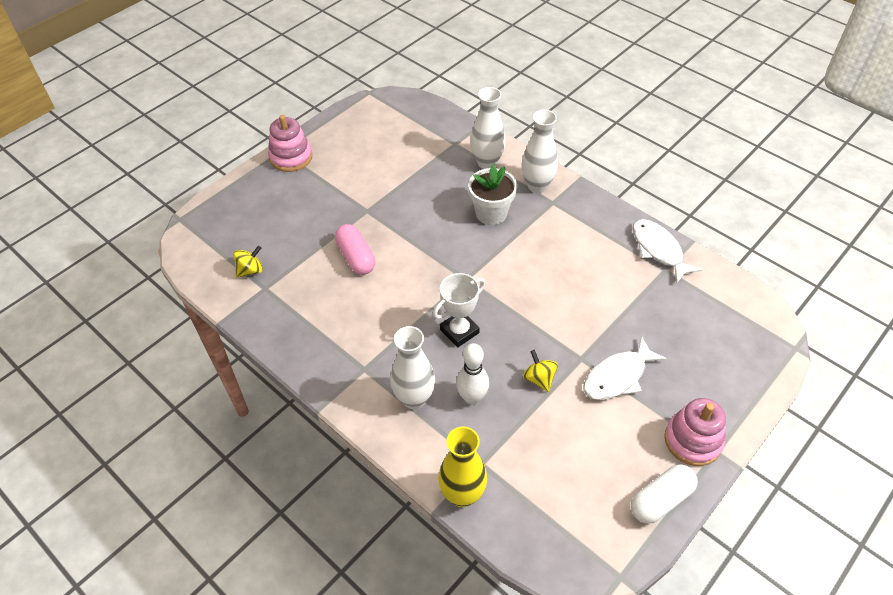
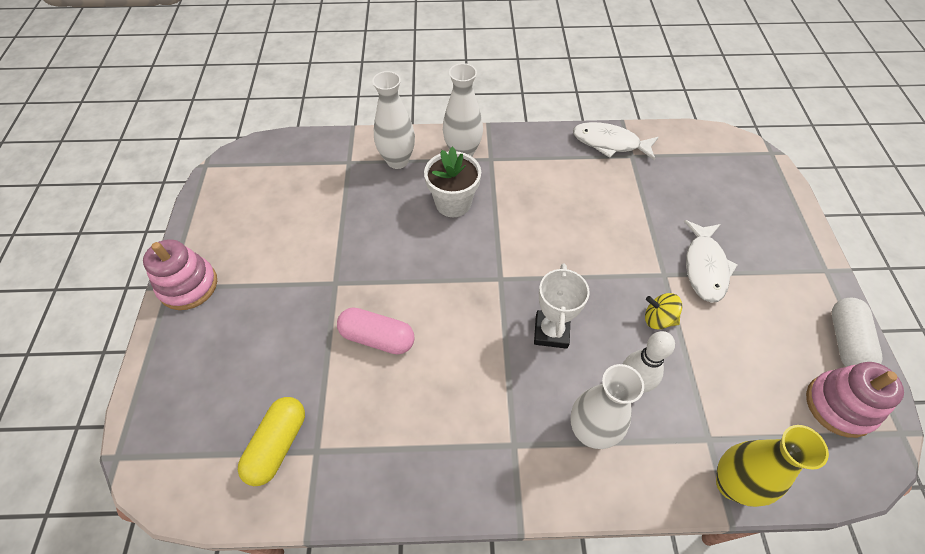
camera: 45 degrees left, 5 degrees up
yellow spinning top [234,246,263,278] -> yellow capsule [238,397,305,486]
pink stacking toy [664,398,726,466] -> pink stacking toy moved to [806,362,904,438]

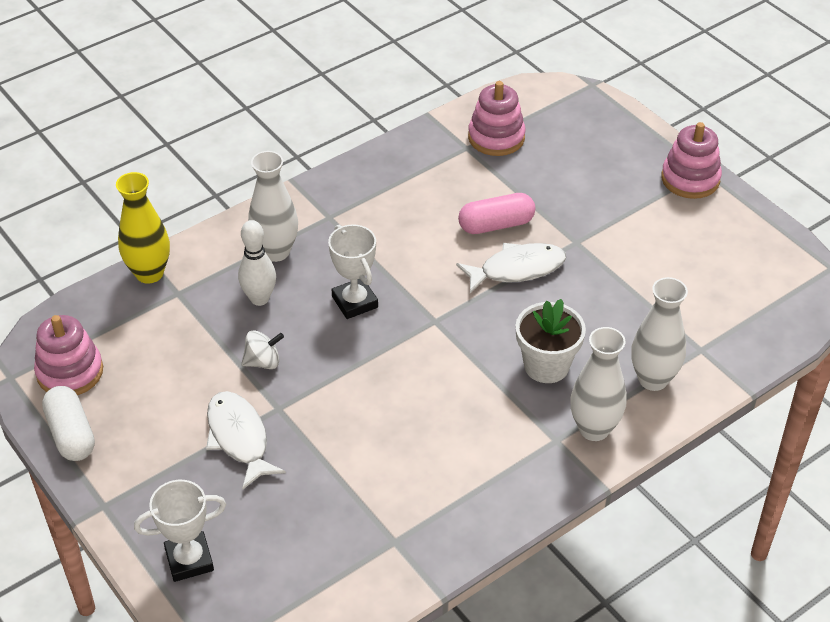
camera: 145 degrees right, 10 degrees down
yellow capsule [238,397,305,486] -> pink stacking toy [468,81,526,156]
white fish [573,122,659,160] -> white fish moved to [456,243,566,293]
yellow spinning top [645,293,682,329] -> white spinning top [241,330,284,369]
none -> white trophy [134,480,226,582]

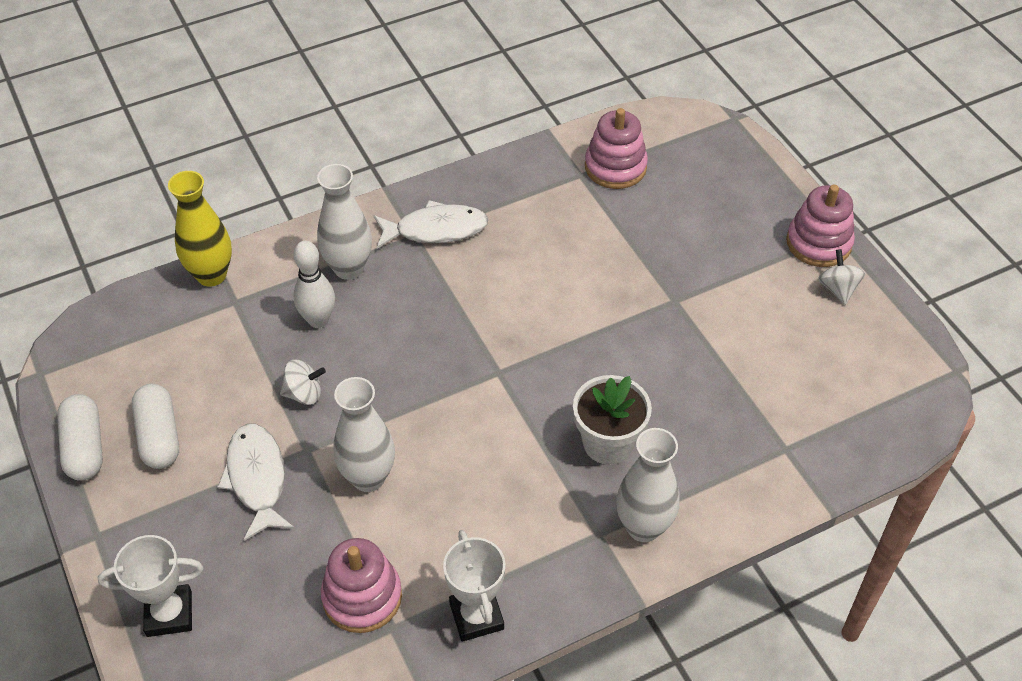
camera: 10 degrees right, 5 degrees up
pink stacking toy [34,315,103,395] -> pink stacking toy moved to [321,538,402,633]
white trophy [328,224,378,319] -> white trophy moved to [443,530,505,642]
white fish [456,243,566,293] -> white fish moved to [373,200,489,249]
pink capsule [458,193,535,234] -> none
white vase [631,277,688,391] -> white vase moved to [333,377,395,492]
none -> white capsule [132,384,179,469]
none -> white spinning top [818,249,865,305]

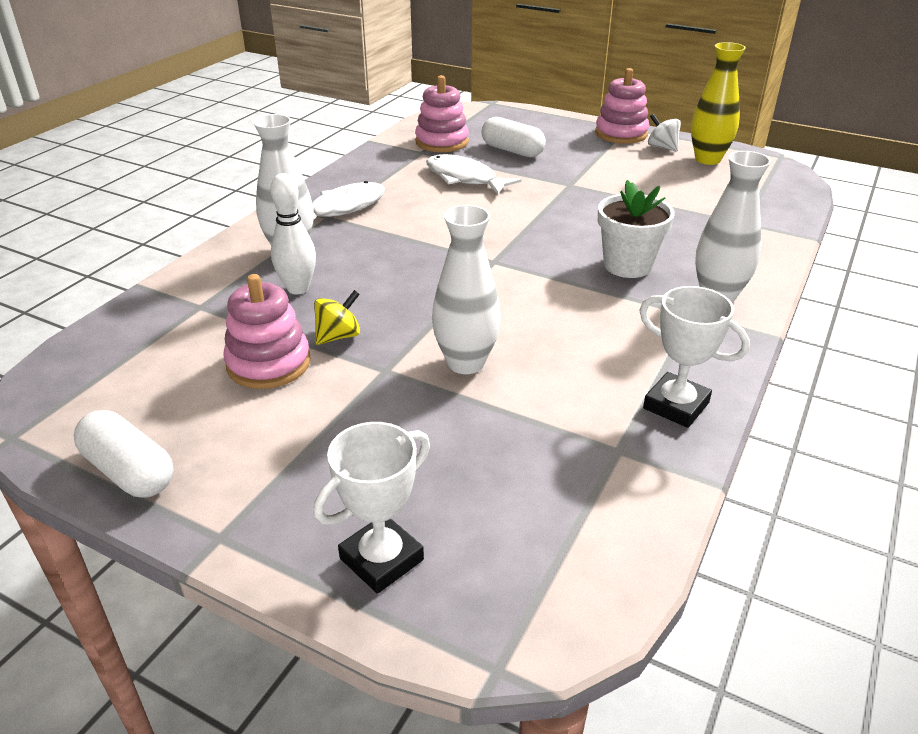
camera: 35 degrees left, 15 degrees down
white capsule [132,384,179,469] -> white capsule moved to [481,117,546,157]
yellow vase [168,171,232,287] -> yellow vase moved to [691,42,746,165]
white fish [217,424,295,541] -> white fish moved to [426,154,521,195]
white spinning top [280,360,326,405] -> yellow spinning top [314,290,360,345]
pink stacking toy [321,538,402,633] -> pink stacking toy moved to [223,274,311,389]

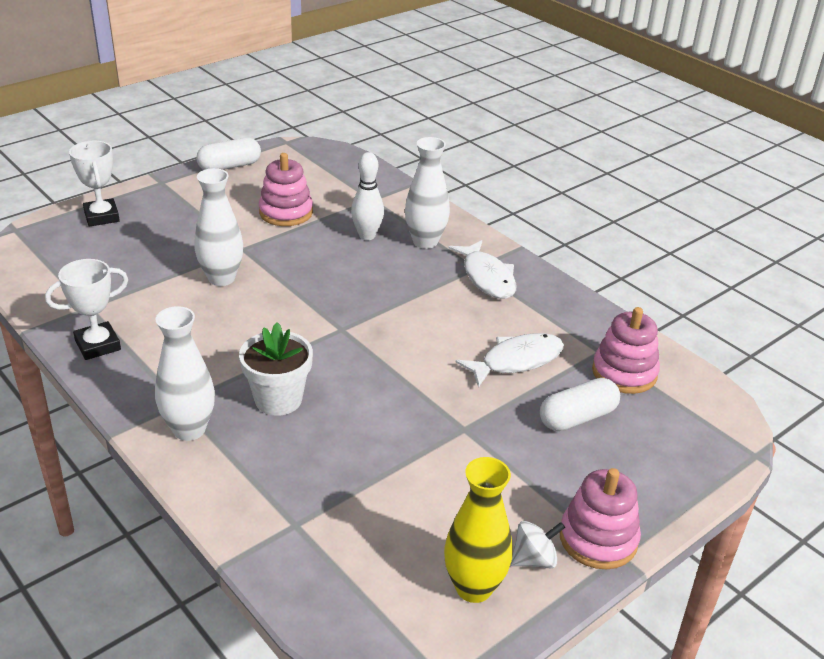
camera: 110 degrees right, 0 degrees up
yellow spinning top [314,290,360,345] -> none

